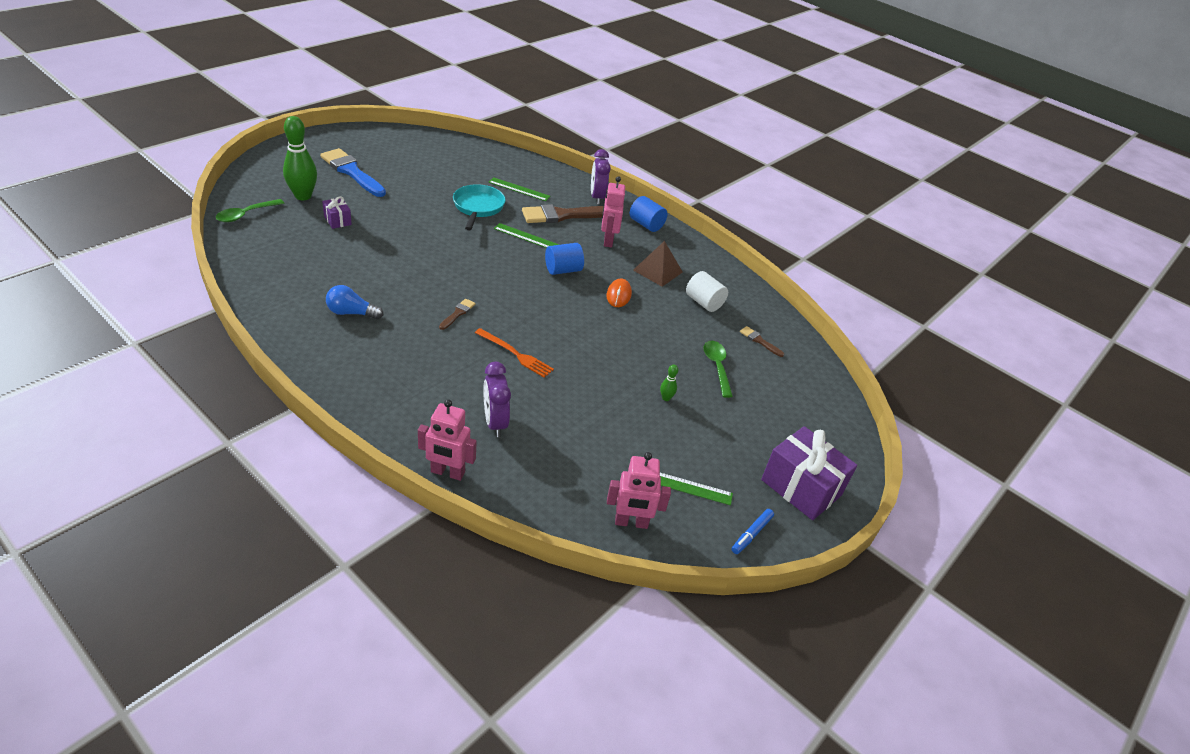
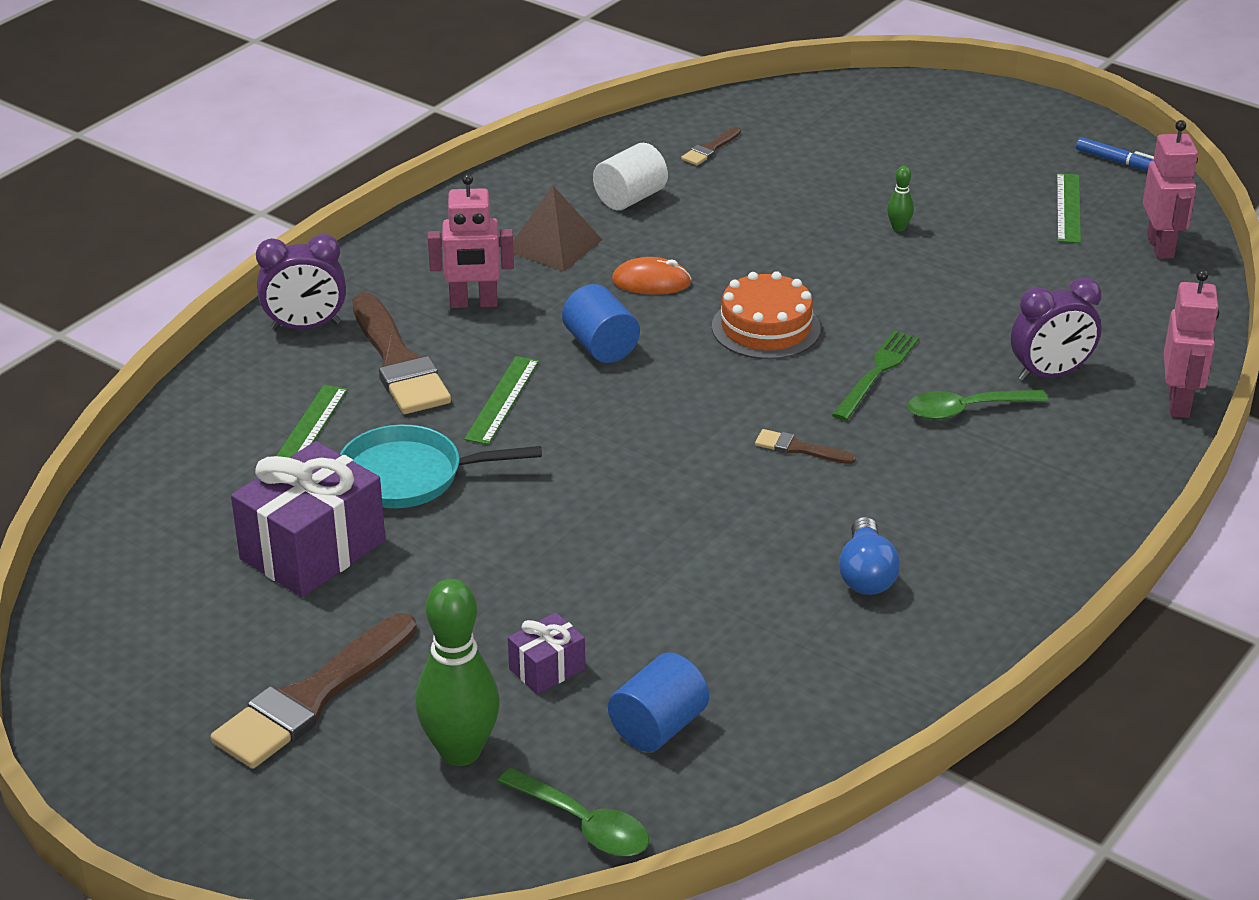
camera: 90 degrees left, 5 degrees down
blue brush [320,148,386,197] -> brown brush [210,613,417,769]
orange fork [475,328,554,378] -> green fork [832,330,919,421]
blue cylinder [630,196,668,232] -> blue cylinder moved to [608,652,709,752]
green spoon [703,341,733,398] -> green spoon moved to [908,390,1048,420]
purple gift [761,426,857,520] -> purple gift moved to [231,441,385,597]
none -> orange cake [712,271,821,359]

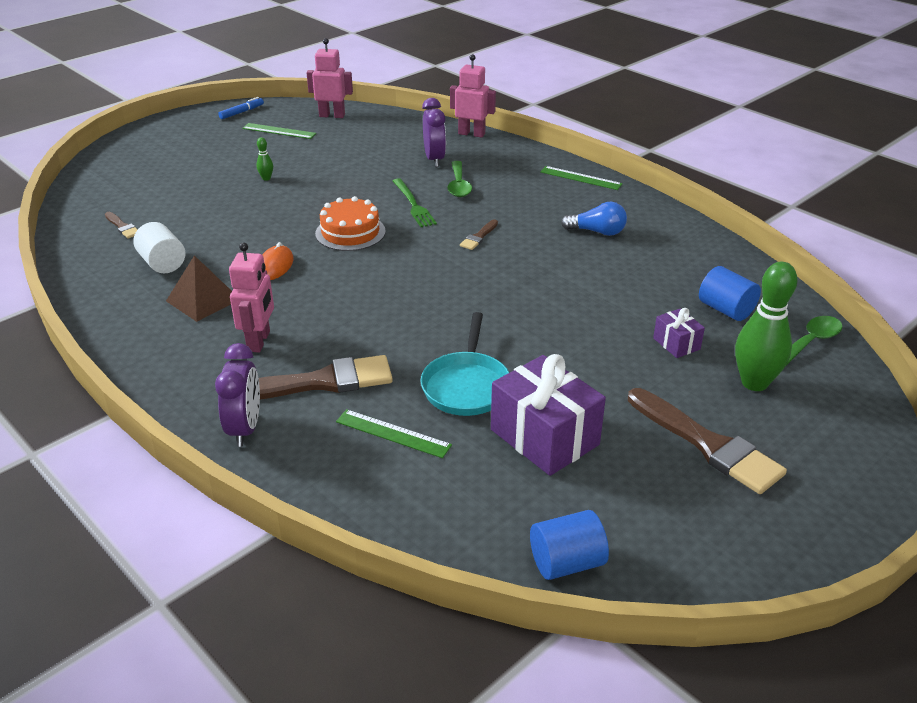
camera: 80 degrees left, 0 degrees up
green ruler [464,356,539,445] -> green ruler moved to [540,166,623,190]
blue cylinder [562,284,640,363] -> blue cylinder moved to [530,510,609,580]
green fork [832,330,919,421] -> green fork turned 150 degrees counterclockwise [393,178,437,227]

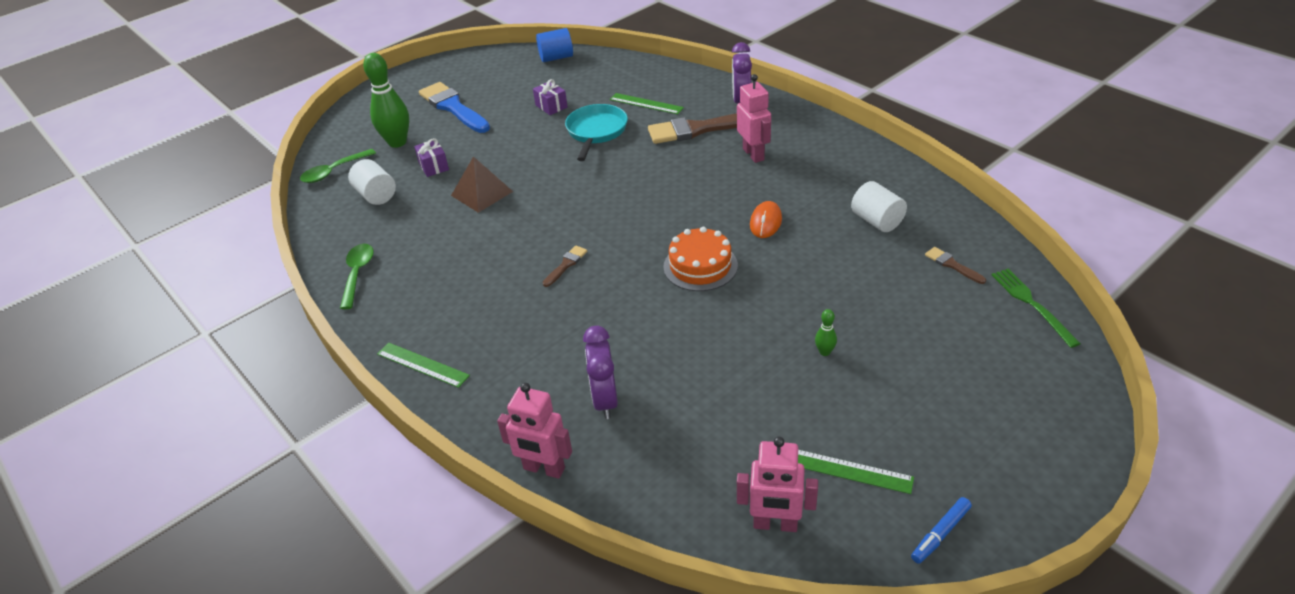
camera: 175 degrees left, 5 degrees up
brown pyramid [166,255,232,322] -> brown pyramid moved to [451,156,513,213]
pink robot [229,242,274,352] -> pink robot turned 150 degrees clockwise [737,74,771,163]
green fork [393,178,437,227] -> green fork moved to [992,269,1081,348]
green spoon [447,161,472,197] -> green spoon moved to [340,244,374,309]
purple gift [491,354,606,476] -> purple gift [533,79,568,115], size x0.49
blue light bulb [561,202,627,236] -> none
brown brush [628,388,787,494] -> blue brush [419,82,490,133]
blue cylinder [699,266,761,321] -> white cylinder [348,159,396,205]

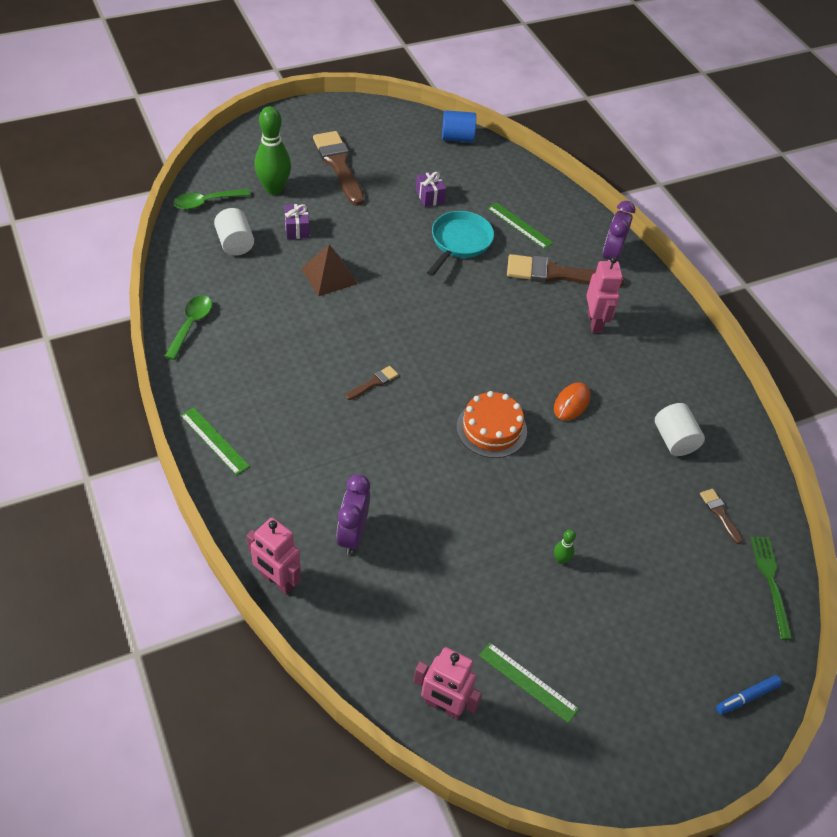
camera: 10 degrees right, 10 degrees up
blue brush [419,82,490,133] -> brown brush [313,131,364,206]
blue marker [911,497,972,564] -> blue marker moved to [716,675,782,715]

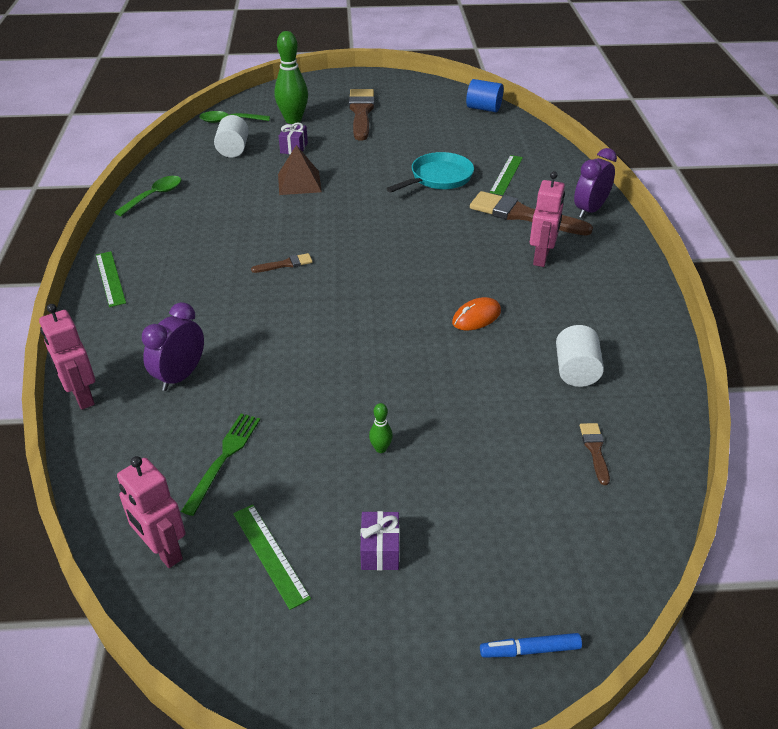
camera: 25 degrees right, 10 degrees down
purple gift [416,171,446,207] -> purple gift moved to [360,511,400,570]
orange cake [457,391,527,458] -> none
green ruler [487,202,553,249] -> green ruler turned 45 degrees clockwise [490,155,523,195]
green fork [751,537,792,640] -> green fork moved to [181,414,260,516]

